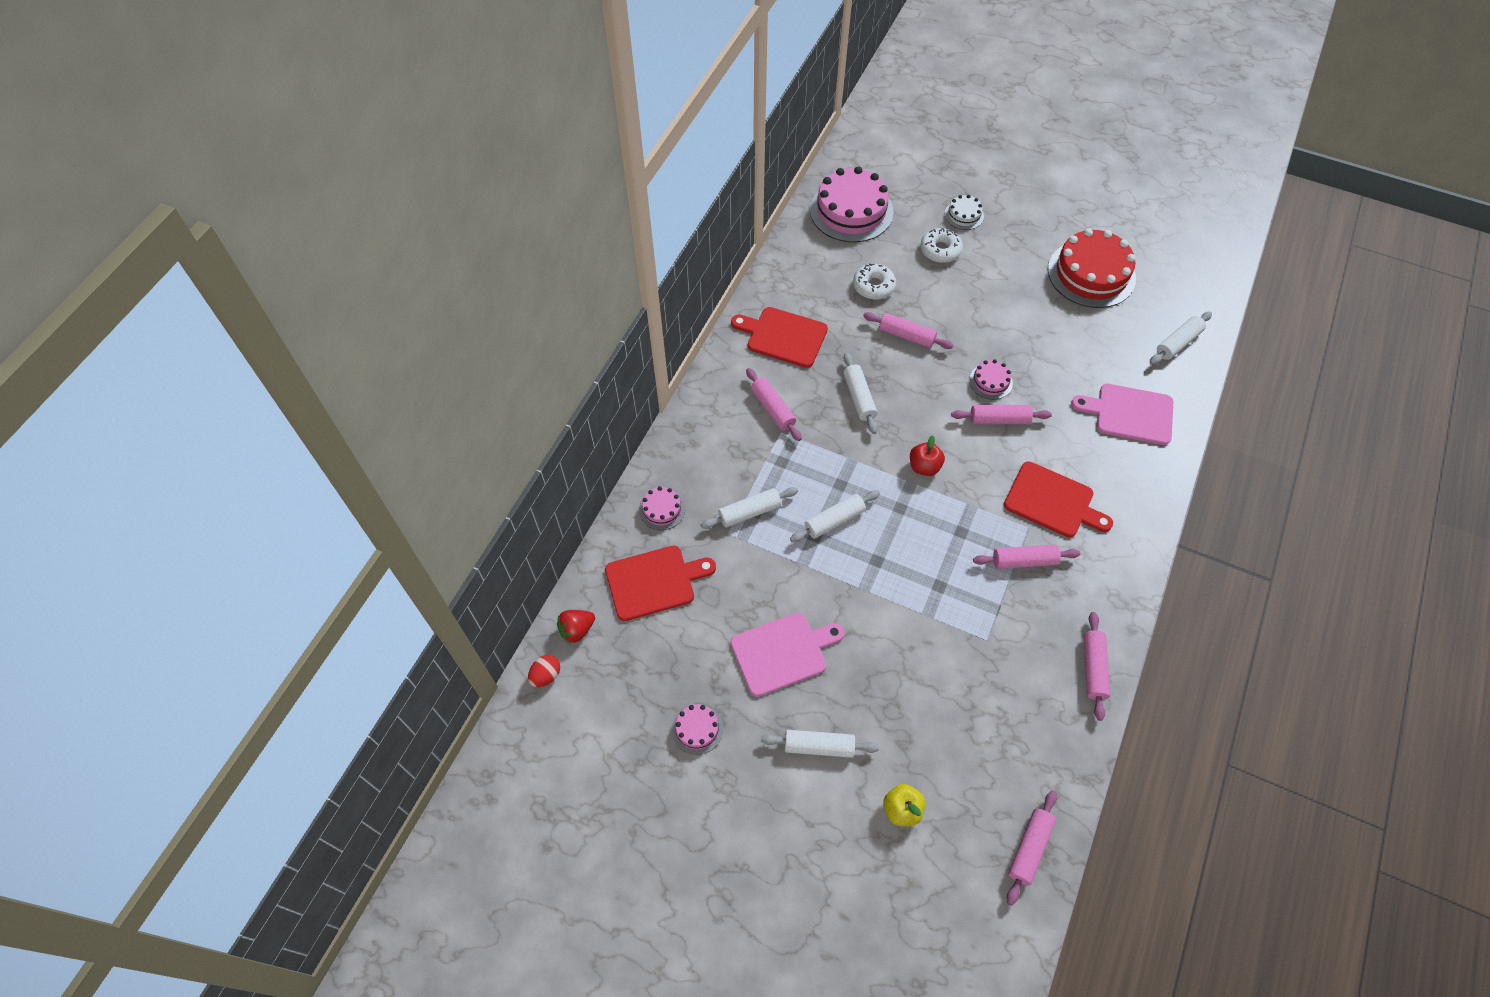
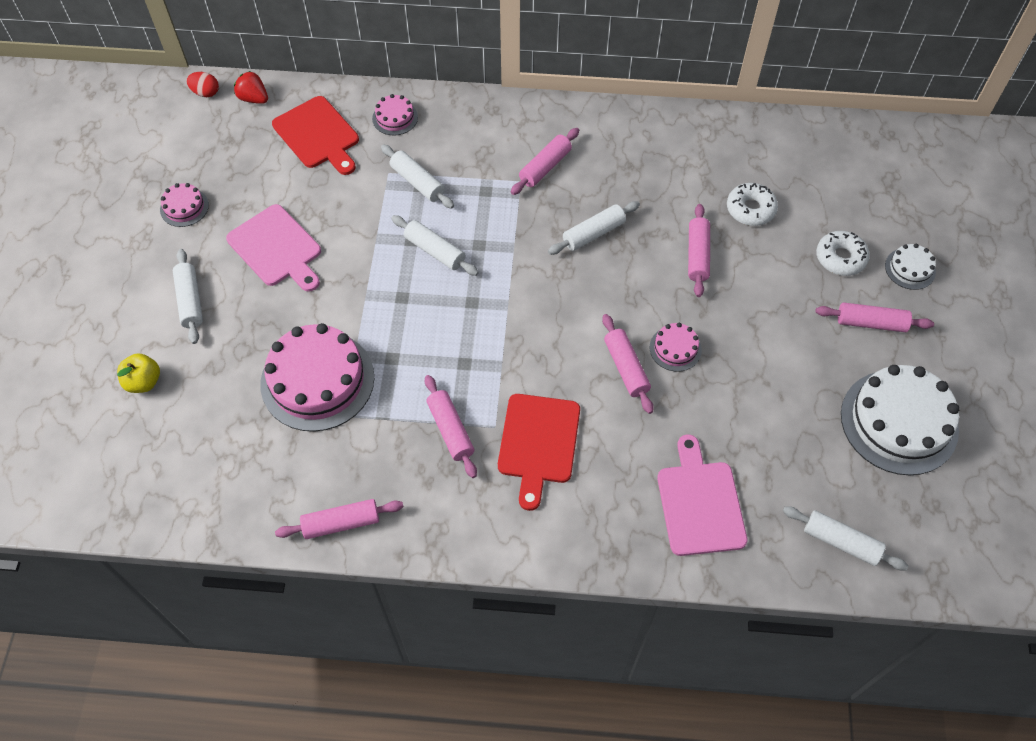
camera: 70 degrees right, 0 degrees up
red cutting board [731,307,828,368] -> none
pink cake [810,167,894,242] -> pink cake moved to [261,323,374,432]
red apple [910,435,945,476] -> none
pink rolling pin [1007,790,1057,906] -> pink rolling pin moved to [815,302,934,332]
red cake [1048,228,1136,308] -> white cake [841,365,960,475]

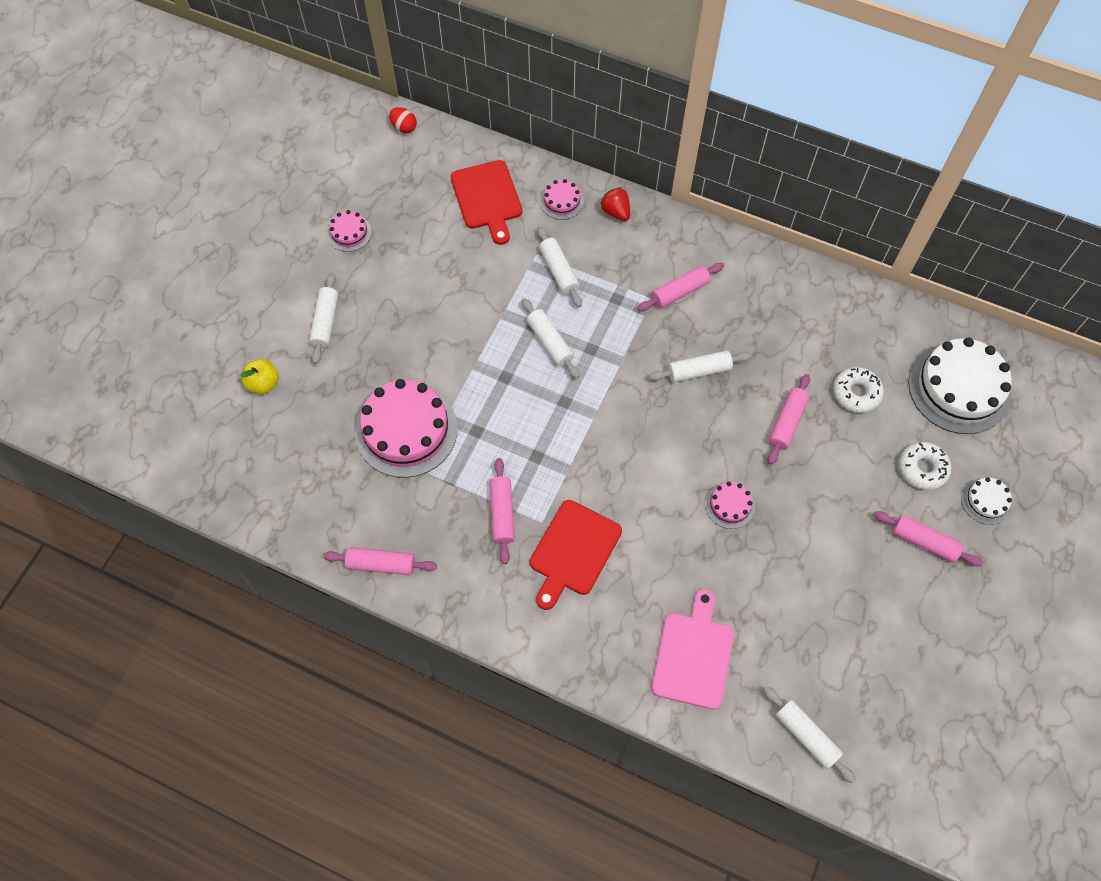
camera: 20 degrees right, 5 degrees up
pink cutting board [226,204,321,292] -> none
red strawberry [234,71,268,104] -> red strawberry moved to [600,187,630,221]
pink rolling pin [602,314,653,414] -> none
white cake [841,365,960,475] -> white cake moved to [908,338,1012,434]

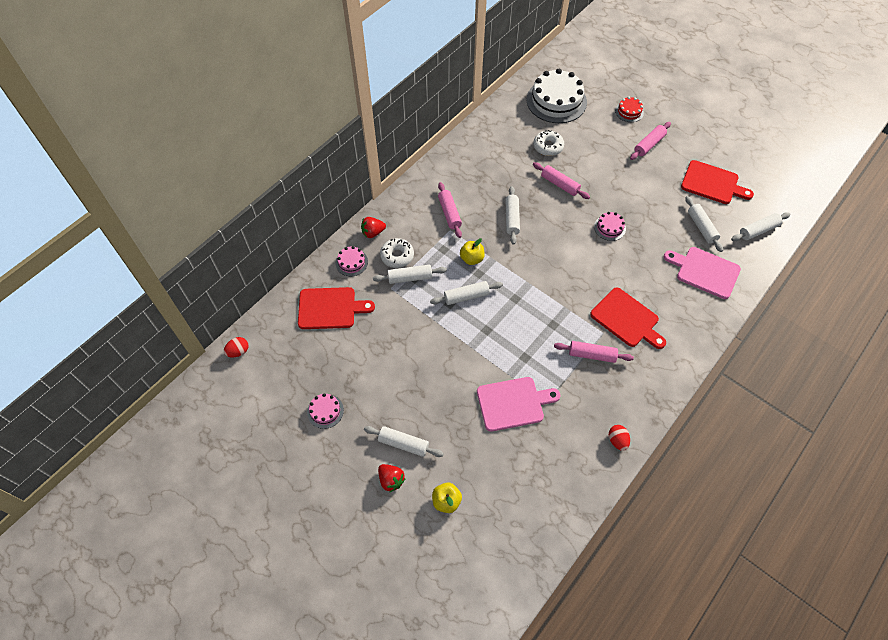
camera: 75 degrees left, 5 degrees down
pink rolling pin [323,547,437,575] -> red egg [609,425,630,451]
pink cake [355,379,458,478] -> pink cutting board [477,377,560,432]
white donut [899,442,951,490] -> white donut moved to [380,238,414,268]
white cake [961,477,1012,525] -> red cake [615,97,644,122]
none -> red strawberry [378,464,405,493]
none -> yellow apple [460,238,485,265]
none -> red cutting board [681,160,754,204]
none -> white rolling pin [685,196,723,252]

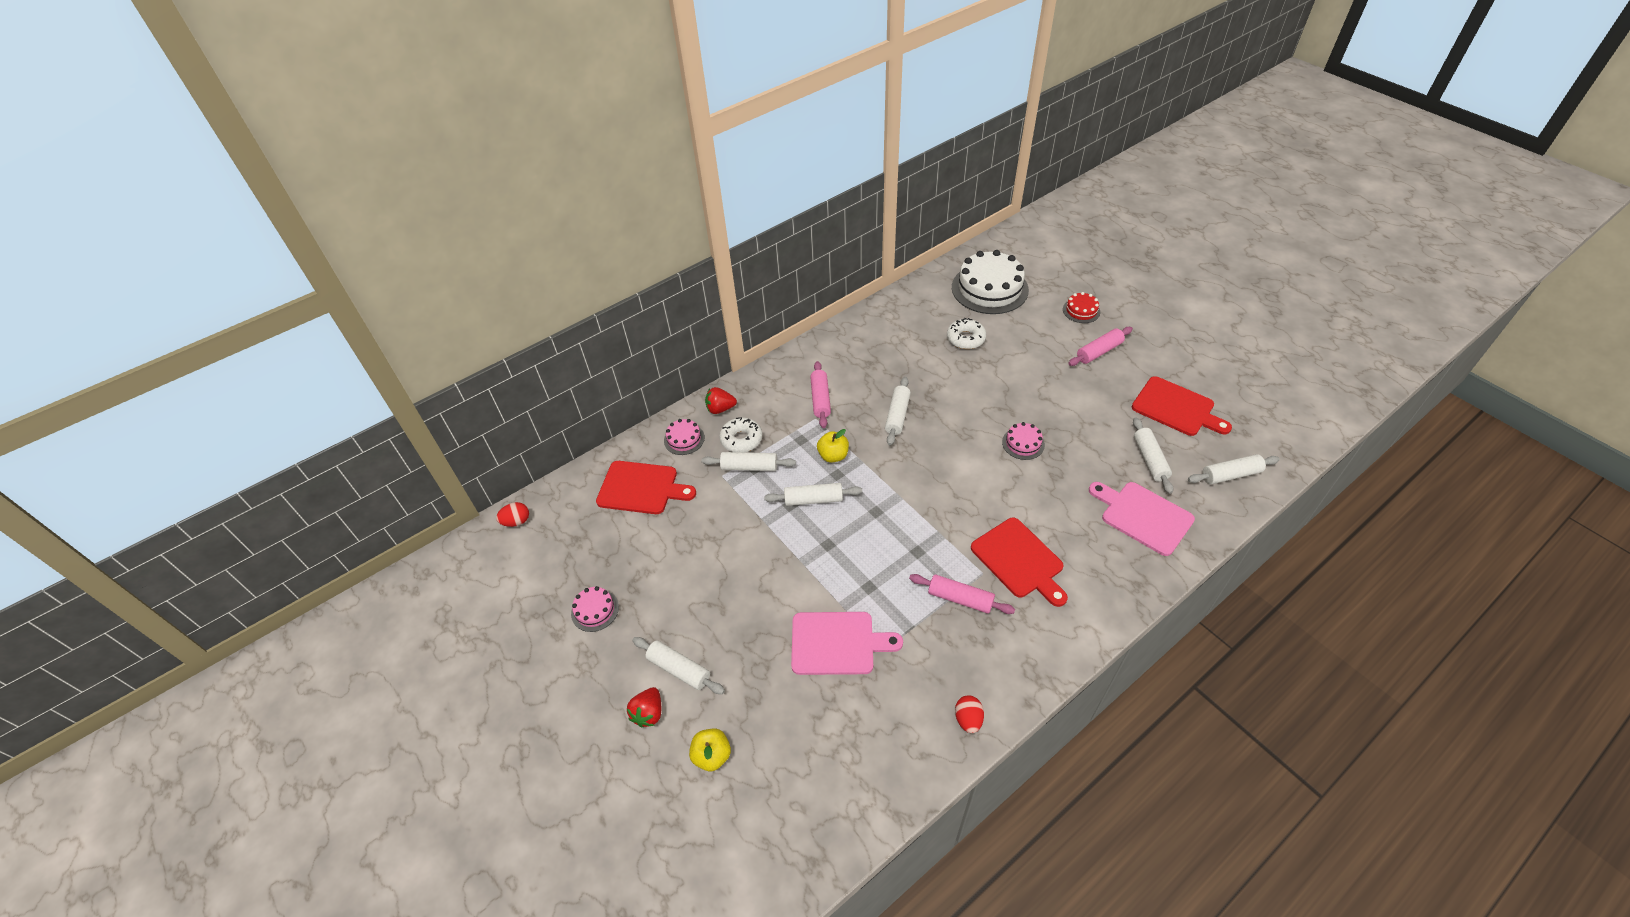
camera: 15 degrees right, 10 degrees down
red strawberry [378,464,405,493] -> red strawberry turned 45 degrees clockwise [627,687,661,727]
pink rolling pin [533,162,590,199] -> none

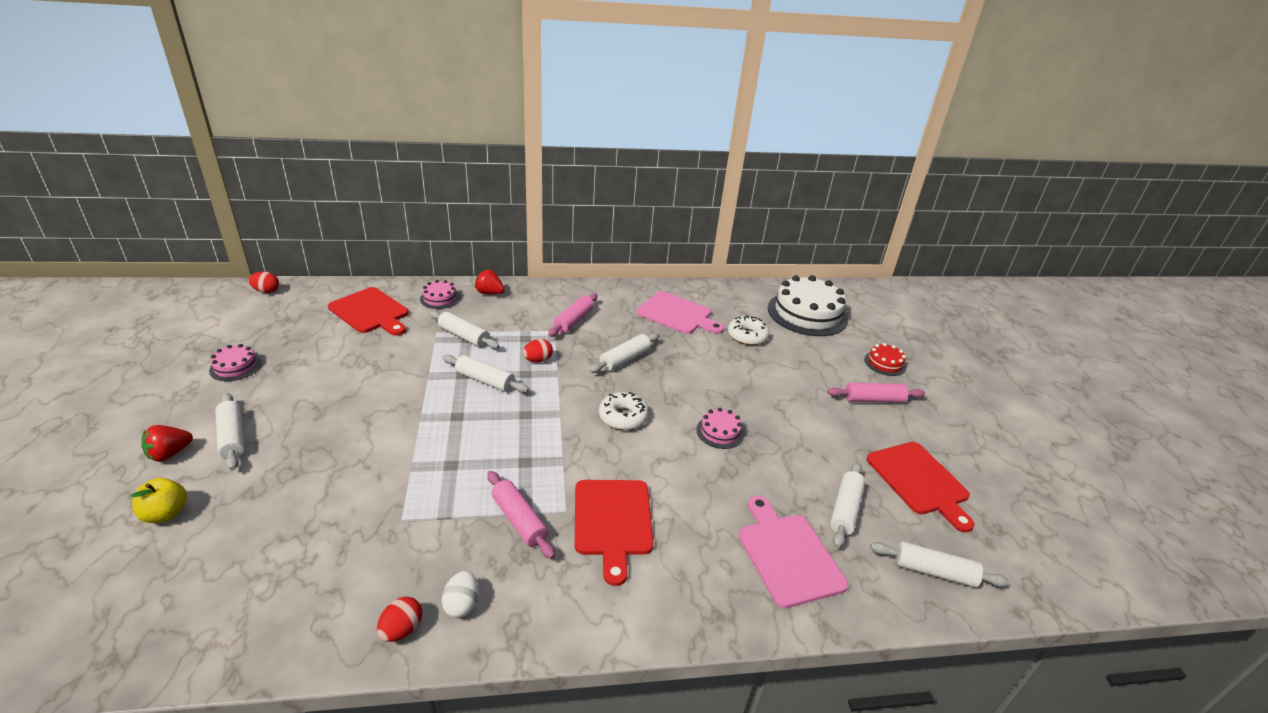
camera: 25 degrees right, 15 degrees down
white donut [719,417,762,452] -> white donut moved to [599,392,649,430]
pink cutting board [791,612,903,675] -> pink cutting board moved to [636,291,724,334]
yellow apple [817,429,849,462] -> red egg [523,339,553,362]
none -> white egg [441,571,479,618]

